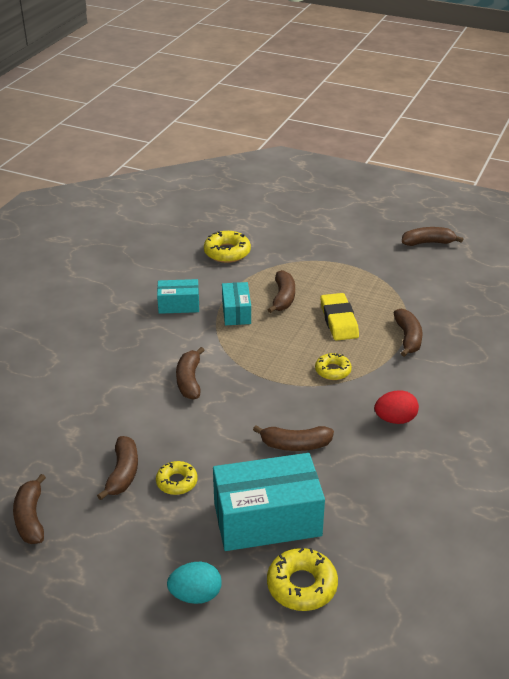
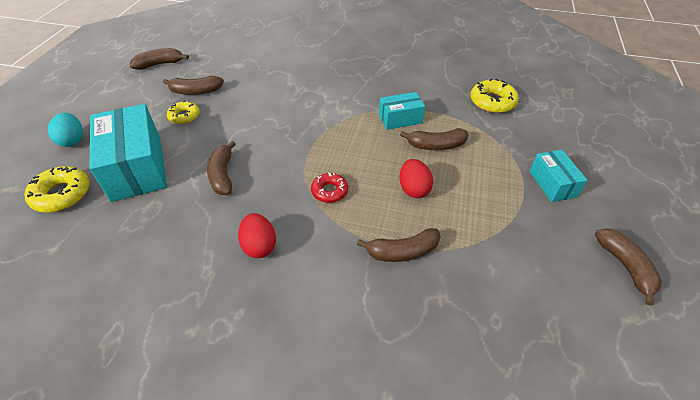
camera: 80 degrees right, 10 degrees up
turquoise box [157,279,199,314] -> turquoise box moved to [529,150,588,202]
brown banana [176,347,205,399] -> none
yellow donut [315,353,352,380] -> red donut [311,173,348,203]
yellow eraser [320,293,359,341] -> red egg [399,159,433,198]

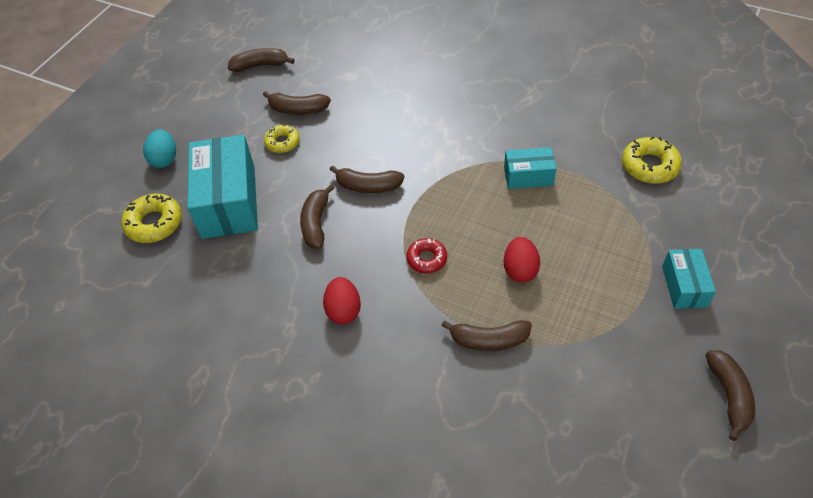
camera: 15 degrees right, 5 degrees up
brown banana [400,128,468,150] -> brown banana moved to [330,165,405,193]

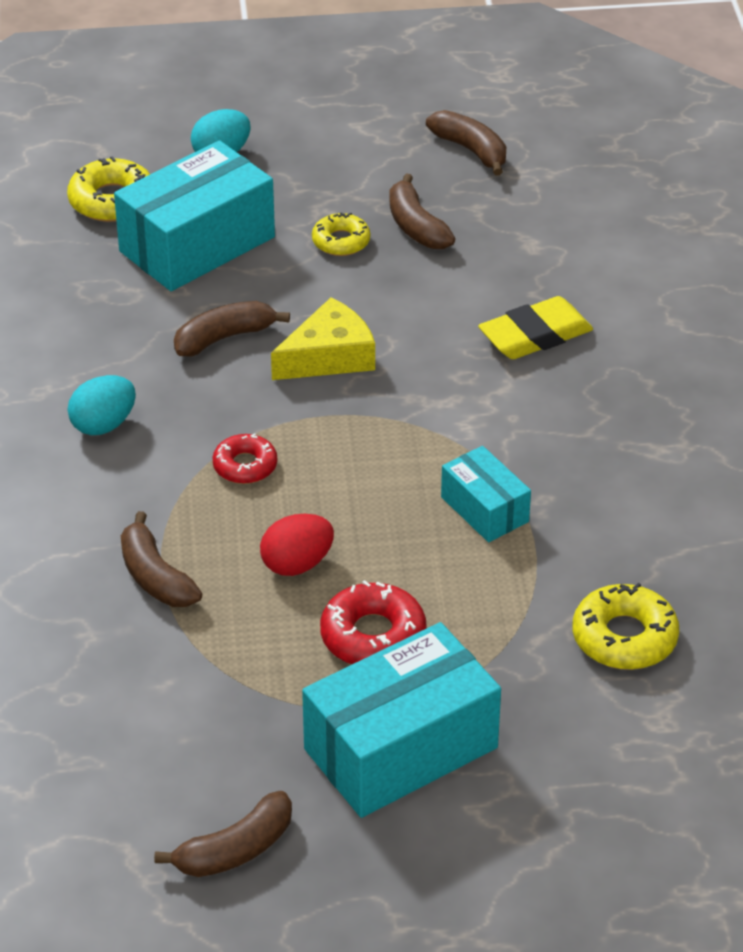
camera: 55 degrees right, 10 degrees down
red egg [323,277,361,324] -> turquoise egg [68,375,136,435]
brown banana [330,165,405,193] -> yellow cheese [271,298,375,380]
turquoise box [662,249,716,309] -> turquoise box [302,622,501,818], size x1.88
none -> red donut [320,580,427,664]
none -> yellow eraser [478,296,593,359]

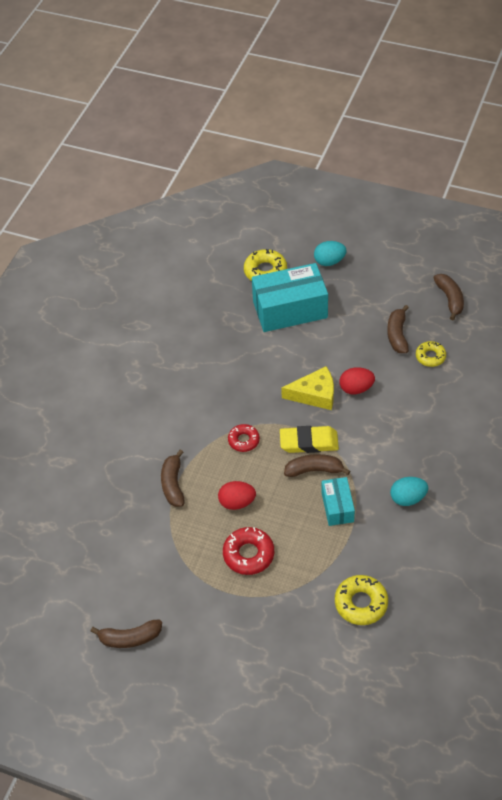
camera: 30 degrees right, 10 degrees up
turquoise egg [68,375,136,435] -> turquoise egg moved to [390,477,428,506]
brown banana [174,301,290,357] -> brown banana moved to [284,454,350,477]
turquoise box [302,622,501,818] -> none
yellow donut [312,213,370,256] -> yellow donut moved to [416,341,446,367]
yellow eraser [478,296,593,359] -> yellow eraser moved to [280,426,339,453]
none -> red egg [339,367,375,394]

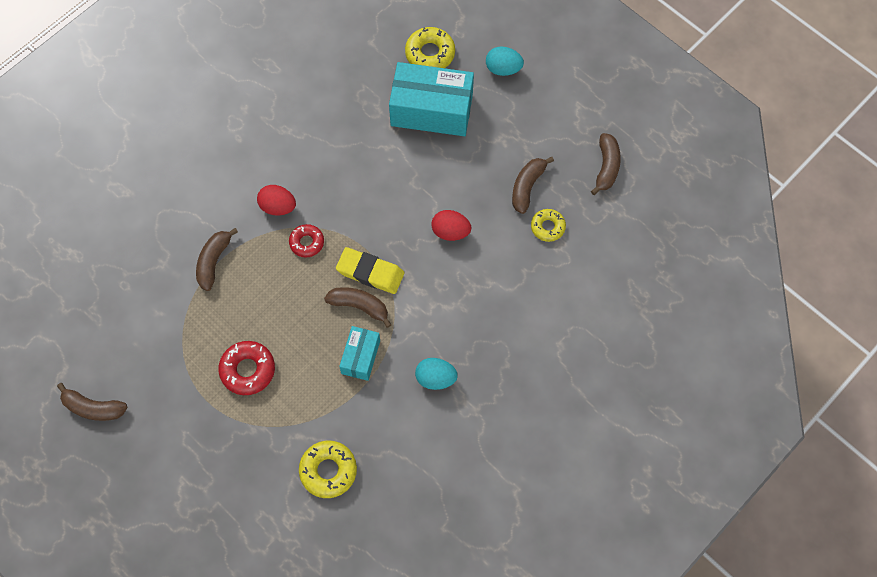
camera: 20 degrees right, 15 degrees up
red egg [218,481,256,510] -> red egg moved to [257,185,296,216]
yellow cheese [281,366,334,410] -> none

